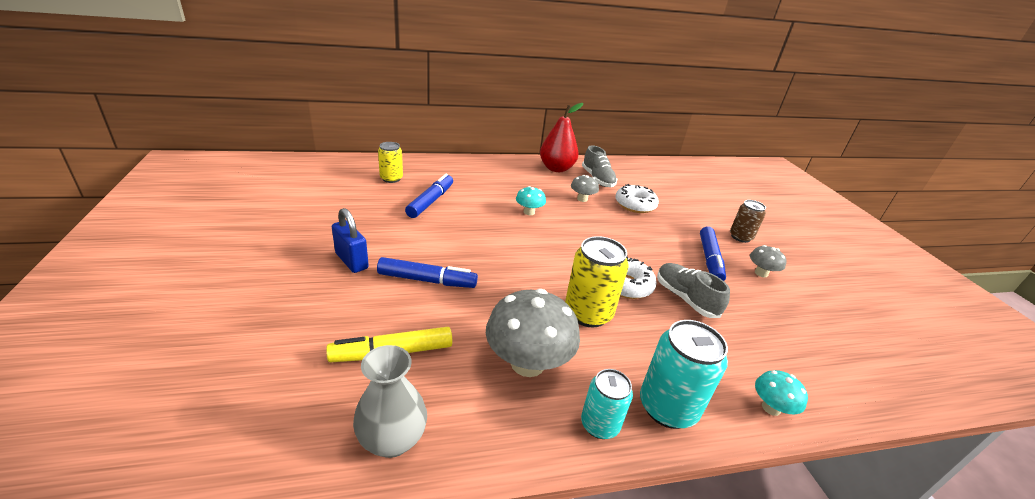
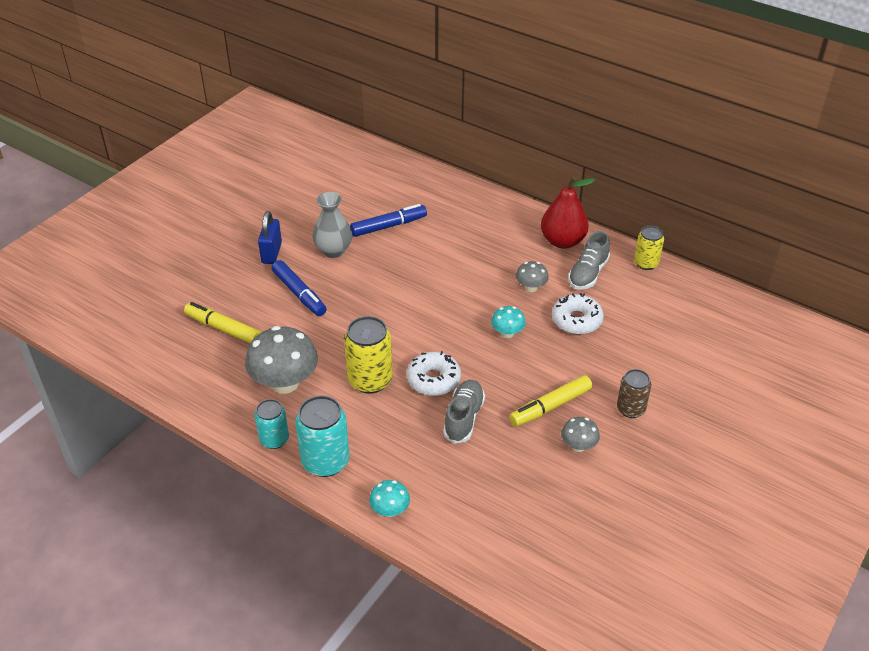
camera: 50 degrees right, 10 degrees up
grey vase [353,345,427,458] -> grey vase moved to [313,192,352,258]
yellow can [378,142,403,183] -> yellow can moved to [634,226,664,270]
turquoise mushroom [516,186,546,215] -> turquoise mushroom moved to [491,306,526,338]
blue marker [700,226,726,281] -> yellow marker [509,375,593,427]

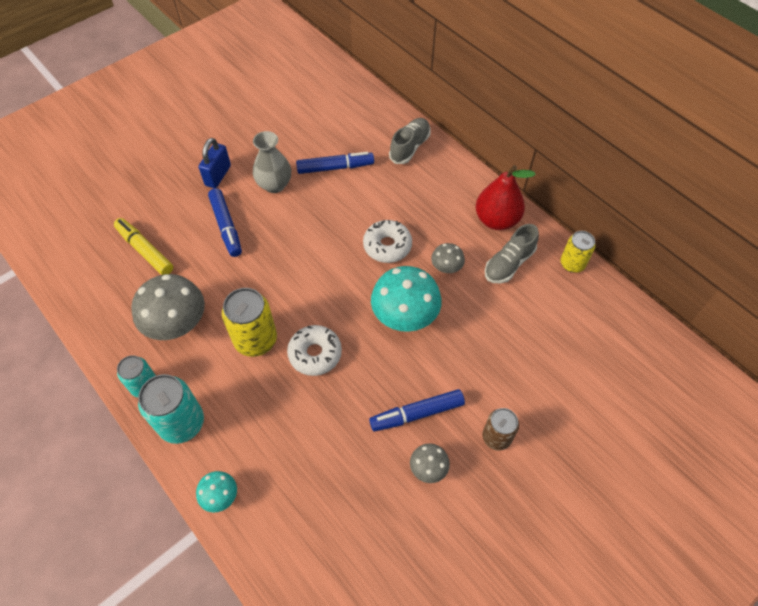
camera: 15 degrees right, 15 degrees up
grey shoe [443,380,485,444] -> grey shoe moved to [389,118,431,164]
turquoise mushroom [491,306,526,338] -> turquoise mushroom [371,266,442,332], size x1.98
yellow marker [509,375,593,427] -> blue marker [369,389,465,432]
white donut [552,293,604,334] -> white donut moved to [363,220,412,263]

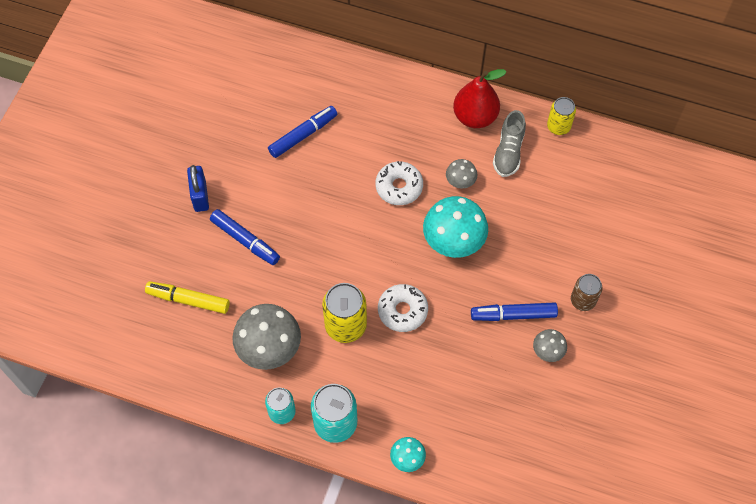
camera: 30 degrees left, 5 degrees up
grey vase [253,131,291,193] -> none
blue marker [369,389,465,432] -> blue marker turned 45 degrees clockwise [471,302,558,321]
grey shoe [389,118,431,164] -> none

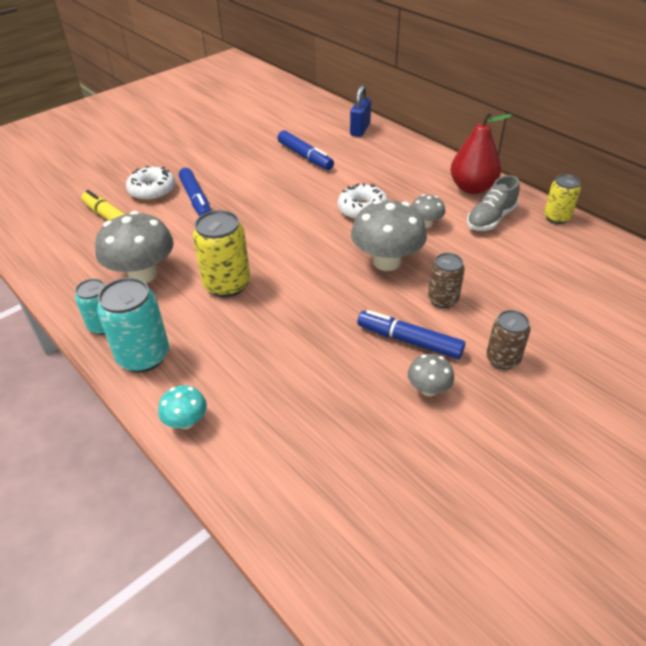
camera: 30 degrees right, 20 degrees down
blue padlock [187,165,209,212] -> blue padlock moved to [350,85,371,137]
blue marker [268,106,337,158] -> blue marker turned 60 degrees clockwise [277,130,334,170]
white donut [378,284,428,332] -> white donut moved to [126,166,175,201]
turquoise mushroom [423,196,488,258] -> grey mushroom [351,200,427,271]
none -> brown can [428,253,465,308]

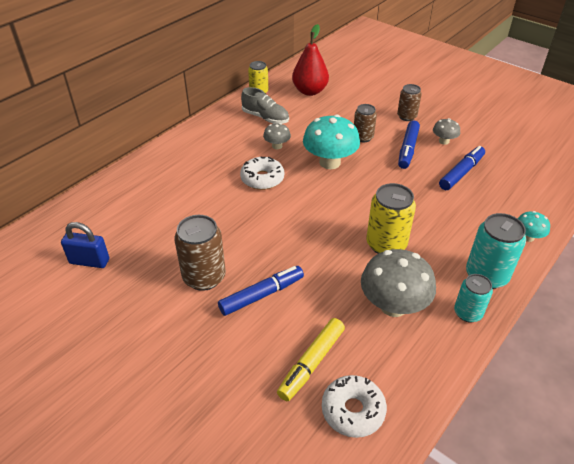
camera: 100 degrees left, 0 degrees up
white donut [126,166,175,201] -> white donut moved to [322,375,387,438]
blue marker [277,130,334,170] -> blue marker moved to [439,146,485,190]
blue padlock [350,85,371,137] -> blue padlock moved to [61,222,109,268]
grey mushroom [351,200,427,271] -> turquoise mushroom [303,114,360,169]
red pear [450,111,512,194] -> red pear moved to [292,24,329,96]
none -> brown can [174,215,226,291]

